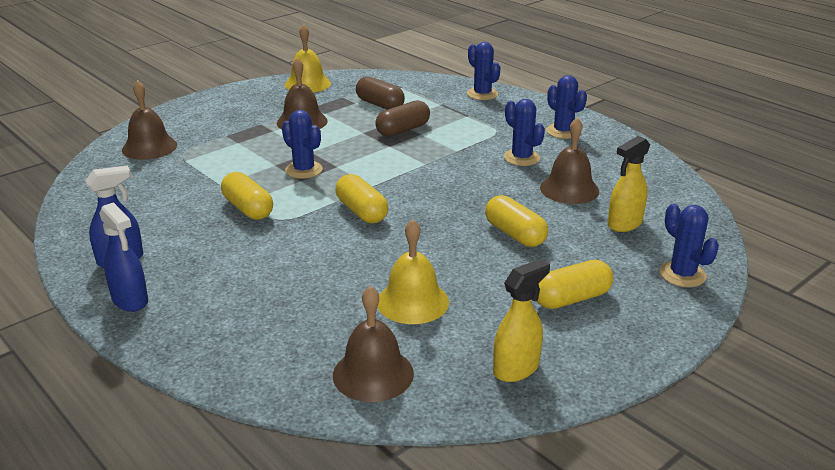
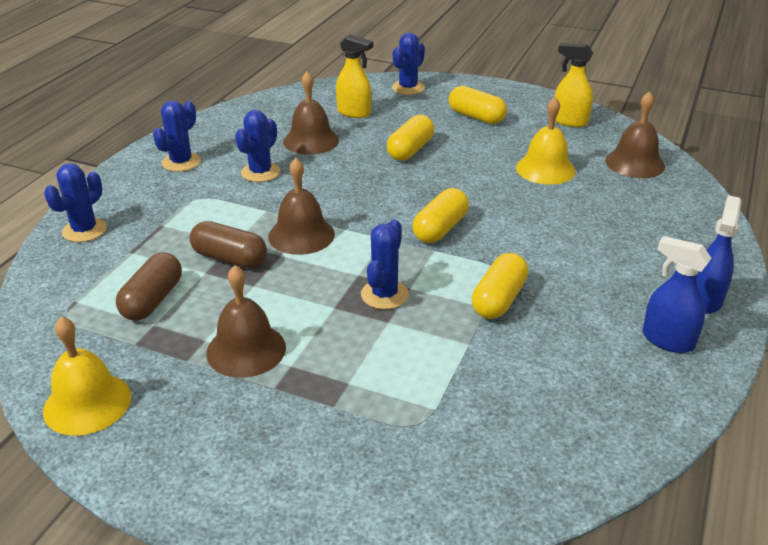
camera: 115 degrees left, 5 degrees up
brown bell [122,80,177,160] -> brown bell moved to [268,158,335,255]

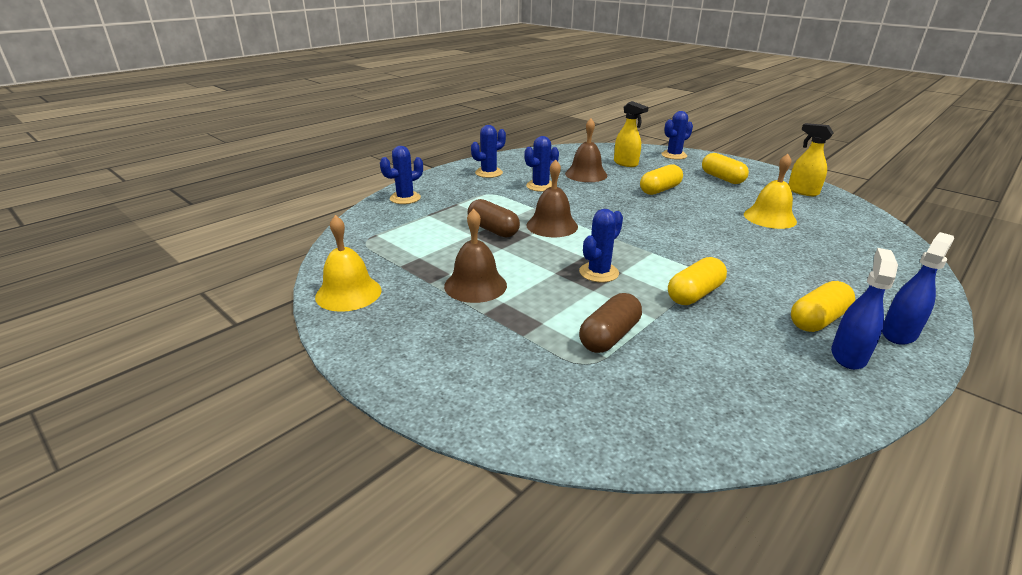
camera: 20 degrees right, 5 degrees down
brown capsule [116,252,182,321] -> brown capsule moved to [579,293,642,353]
yellow capsule [412,188,469,243] -> yellow capsule moved to [791,281,855,332]
brown bell [605,91,665,178] -> none
blue spray bottle [642,236,711,353] -> blue spray bottle turned 60 degrees clockwise [831,248,898,370]

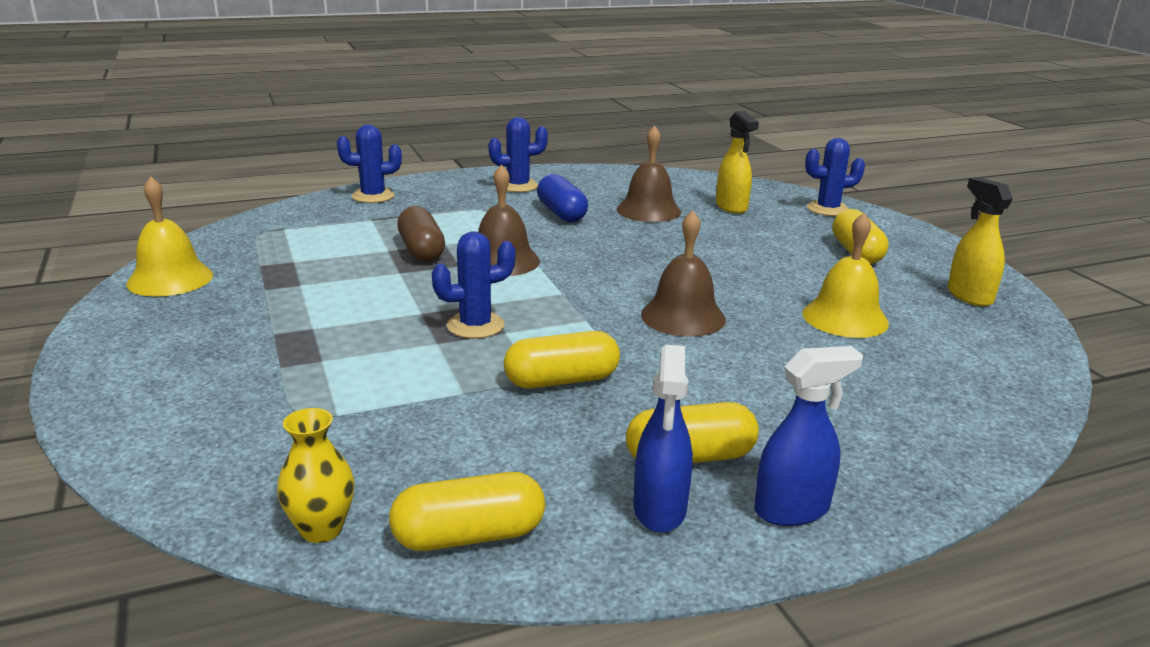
camera: 25 degrees right, 5 degrees down
brown bell [444,209,507,303] -> brown bell moved to [641,210,726,337]
blue cactus [524,136,559,192] -> blue capsule [537,174,588,222]
brown capsule [579,293,642,353] -> none
yellow capsule [640,164,683,195] -> yellow capsule moved to [389,472,545,551]
blue spray bottle [831,248,898,370] -> blue spray bottle turned 135 degrees clockwise [634,345,693,533]
none -> yellow vase [277,408,355,543]

